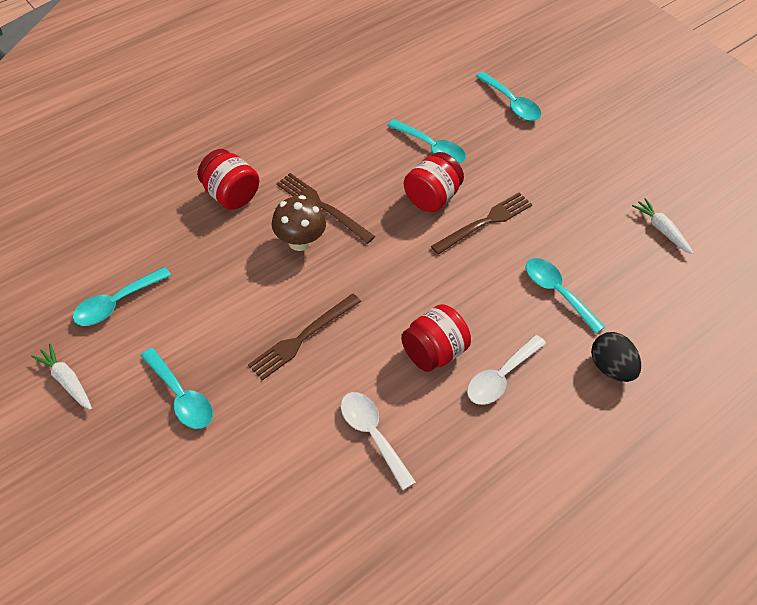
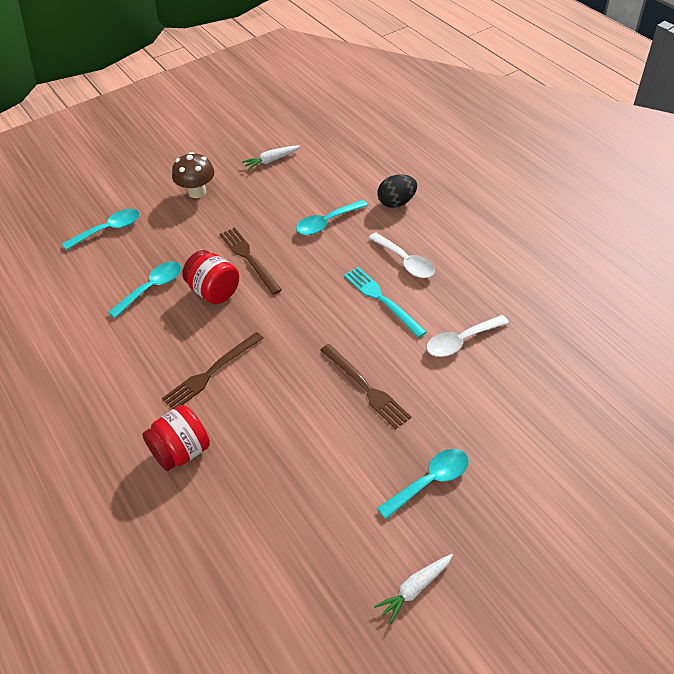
camera: 80 degrees left, 5 degrees down
turquoise spoon [73,267,171,326] -> none
brown mushroom [272,195,326,251] -> brown mushroom moved to [172,152,215,198]
red jar [401,304,471,372] -> turquoise fork [344,267,427,338]

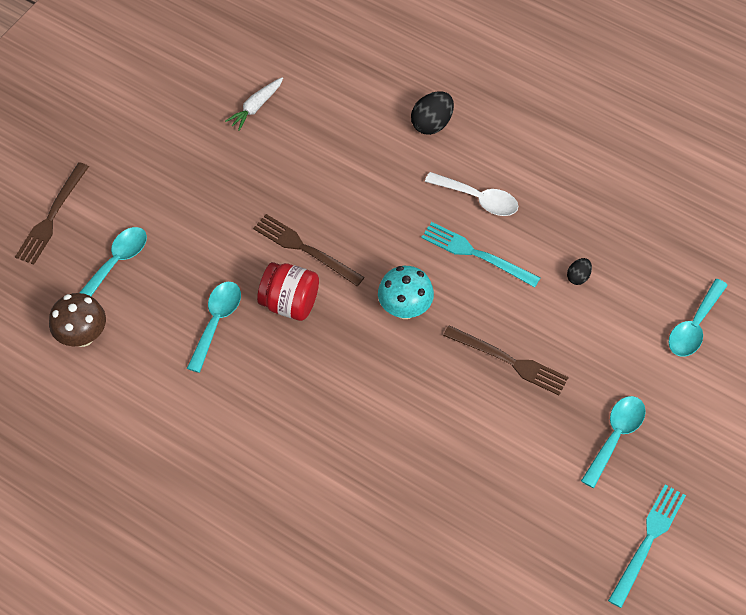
camera: 25 degrees left, 10 degrees up
red jar [142,405,210,471] -> none
brown fork [162,332,264,409] -> brown fork moved to [15,162,89,265]
brown mushroom [172,152,215,198] -> brown mushroom moved to [49,293,106,347]
turquoise spoon [296,200,368,235] -> turquoise spoon moved to [669,279,728,357]
white carrot [374,554,453,625] -> turquoise fork [608,485,686,608]
white spoon [426,315,509,357] -> black egg [567,258,592,285]
none -> turquoise mushroom [378,266,434,319]

